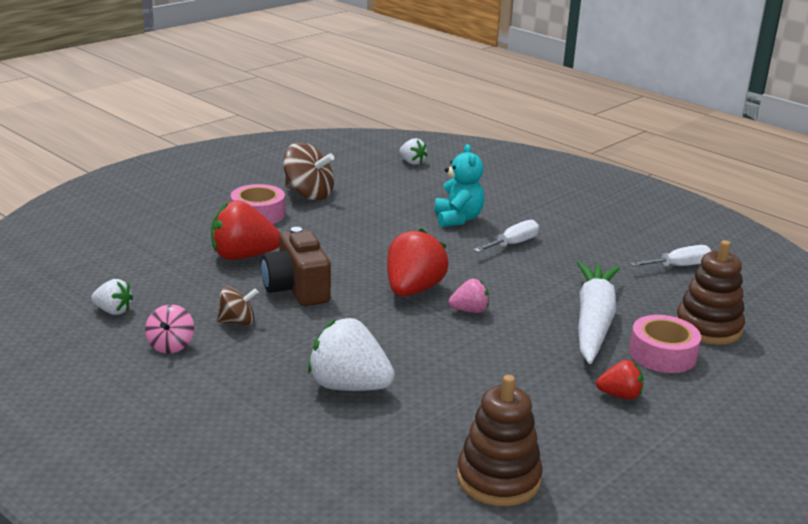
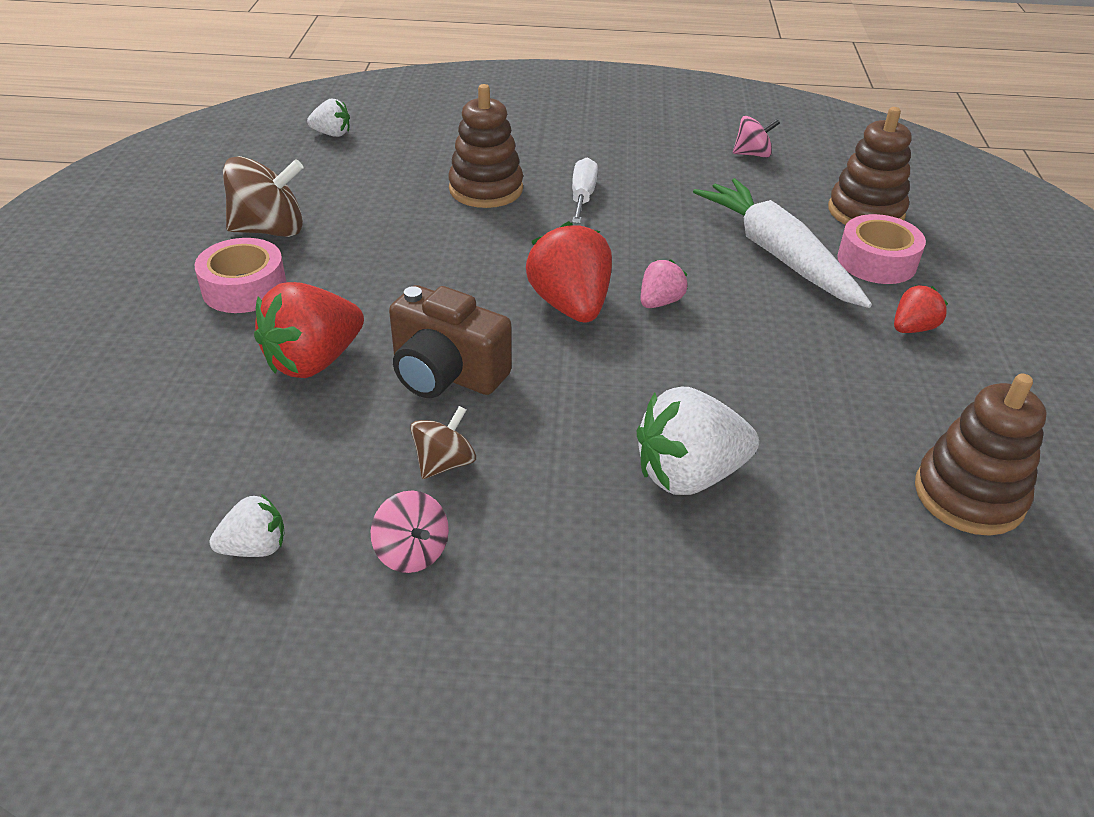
camera: 40 degrees left, 15 degrees up
turquoise teddy bear [435,144,484,227] -> brown stacking toy [448,84,523,208]
white screwdriver [630,245,711,266] -> pink spinning top [733,116,780,158]

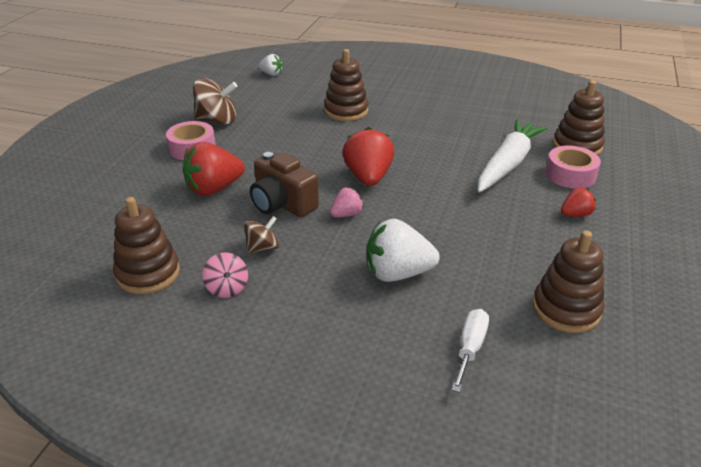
camera: 15 degrees right, 5 degrees down
white strawberry [209,494,285,557] -> brown stacking toy [113,197,180,294]
white screwdriver [572,157,598,224] -> white screwdriver moved to [452,309,489,393]
pink strawberry [641,259,688,308] -> pink strawberry moved to [330,188,364,217]
white carrot [693,178,872,308] -> white carrot turned 45 degrees clockwise [478,119,548,193]
pink spinning top [733,116,780,158] -> none

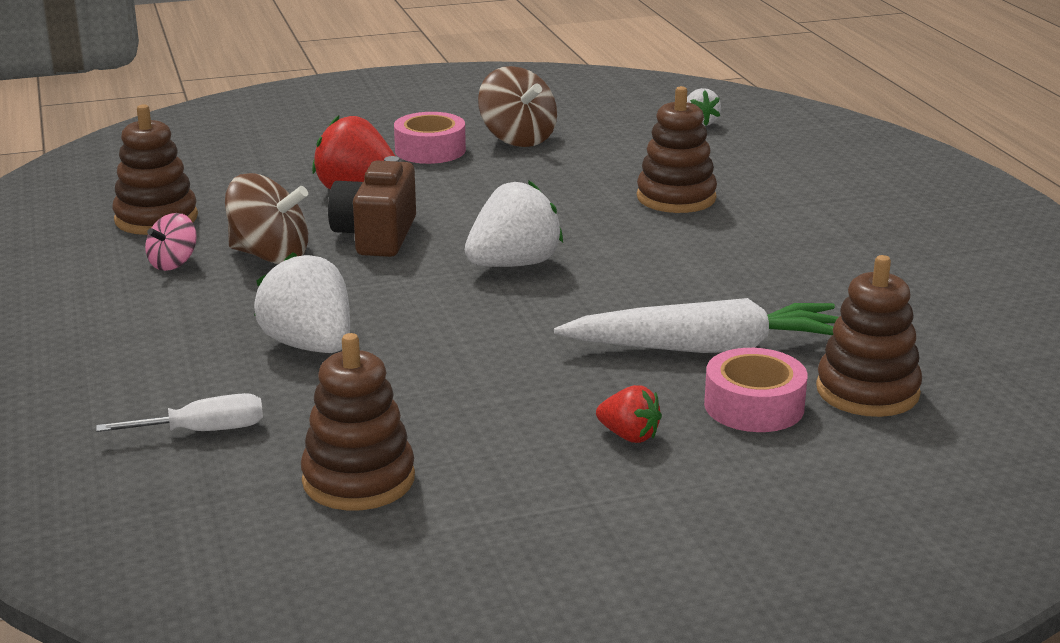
camera: 55 degrees right, 10 degrees down
brown spinning top [244,216,279,254] -> brown spinning top [225,173,308,264], size x1.70
pink strawberry [330,188,364,217] -> none
red strawberry [343,127,394,186] -> white strawberry [465,181,563,267]

